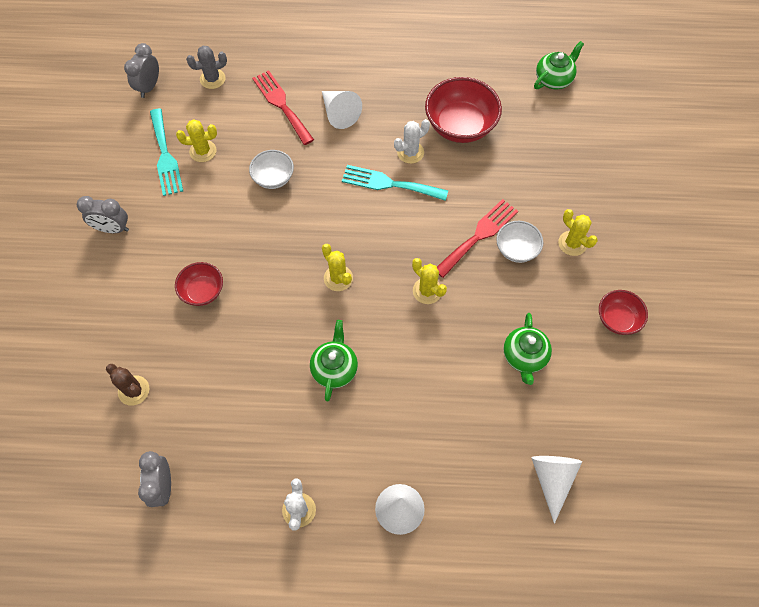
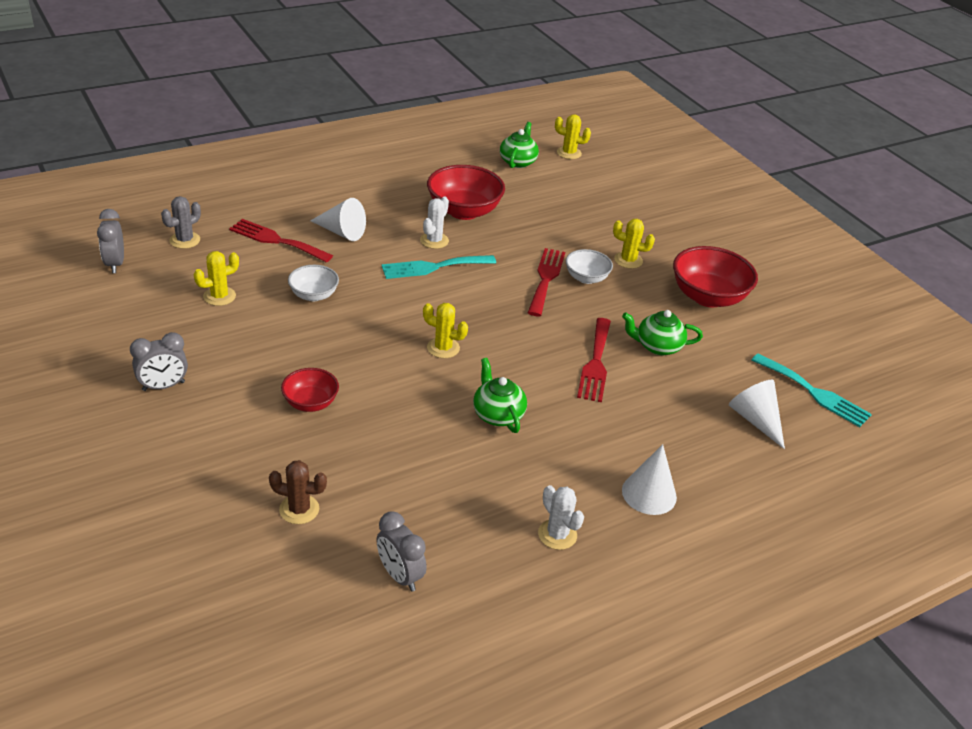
camera: 35 degrees left, 25 degrees down
turquoise fork [150,109,183,196] -> turquoise fork moved to [752,353,872,427]
yellow cactus [412,258,447,304] -> yellow cactus moved to [555,114,591,159]
green teapot [503,313,552,385] -> green teapot turned 120 degrees clockwise [622,310,703,355]
red bowl [599,290,648,335] -> red bowl [673,246,758,307], size x1.75
none -> red fork [577,318,611,402]

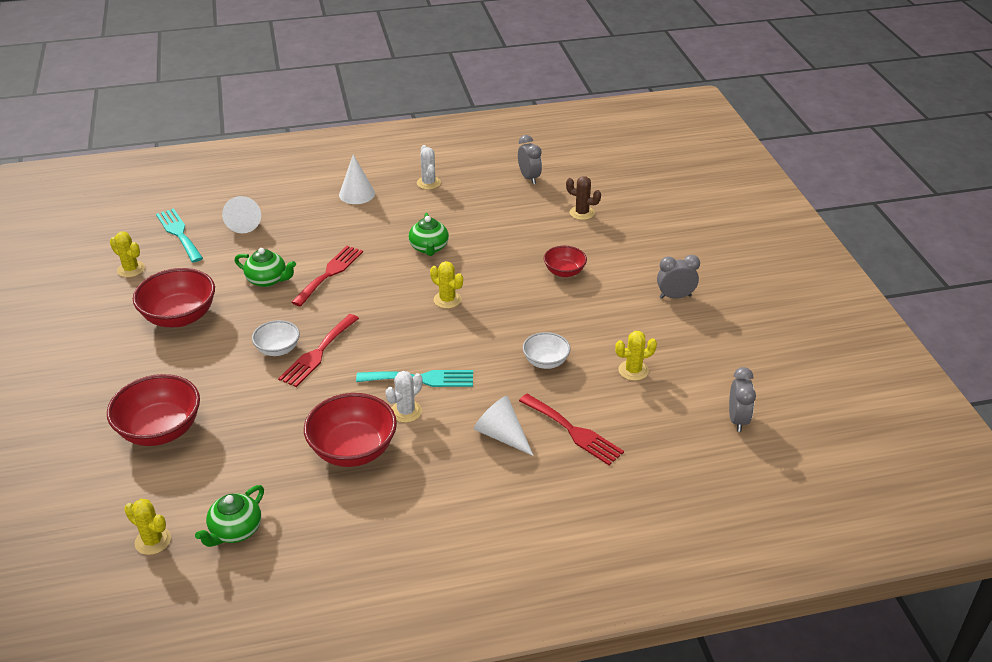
camera: 160 degrees left, 0 degrees up
grey cactus [161,196,201,249] -> none
yellow cactus [613,219,655,269] -> yellow cactus moved to [110,231,145,277]
none -> red bowl [107,374,200,446]

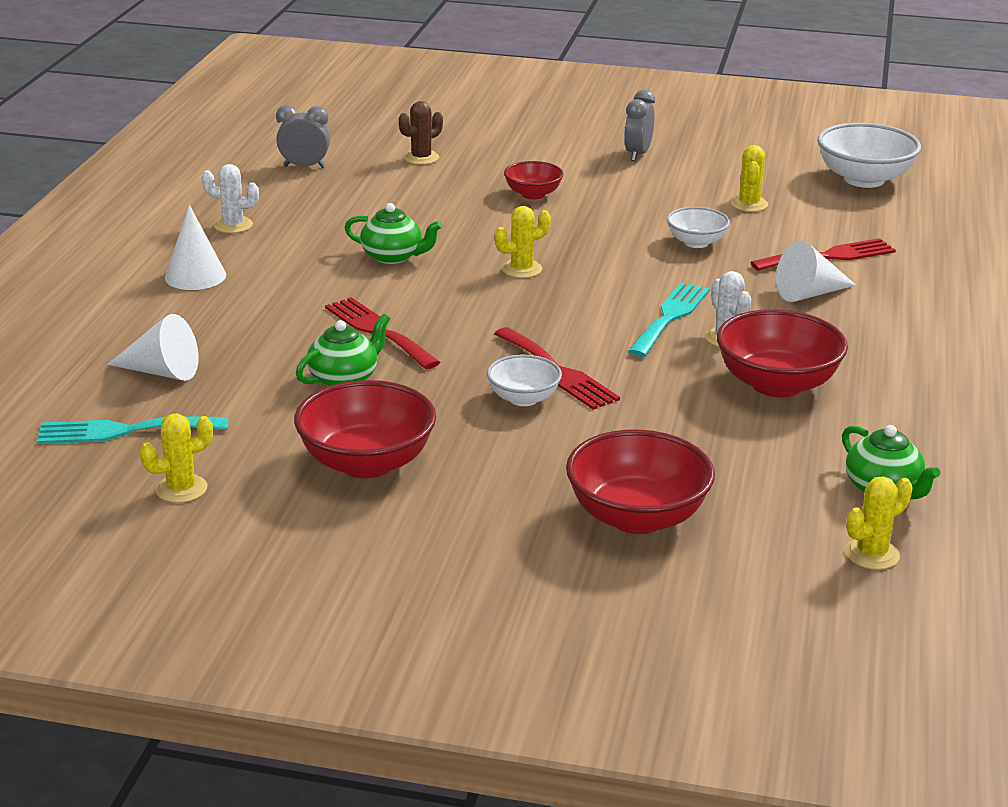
camera: 65 degrees left, 10 degrees down
grey clock [729,367,756,432] -> white bowl [817,123,921,188]

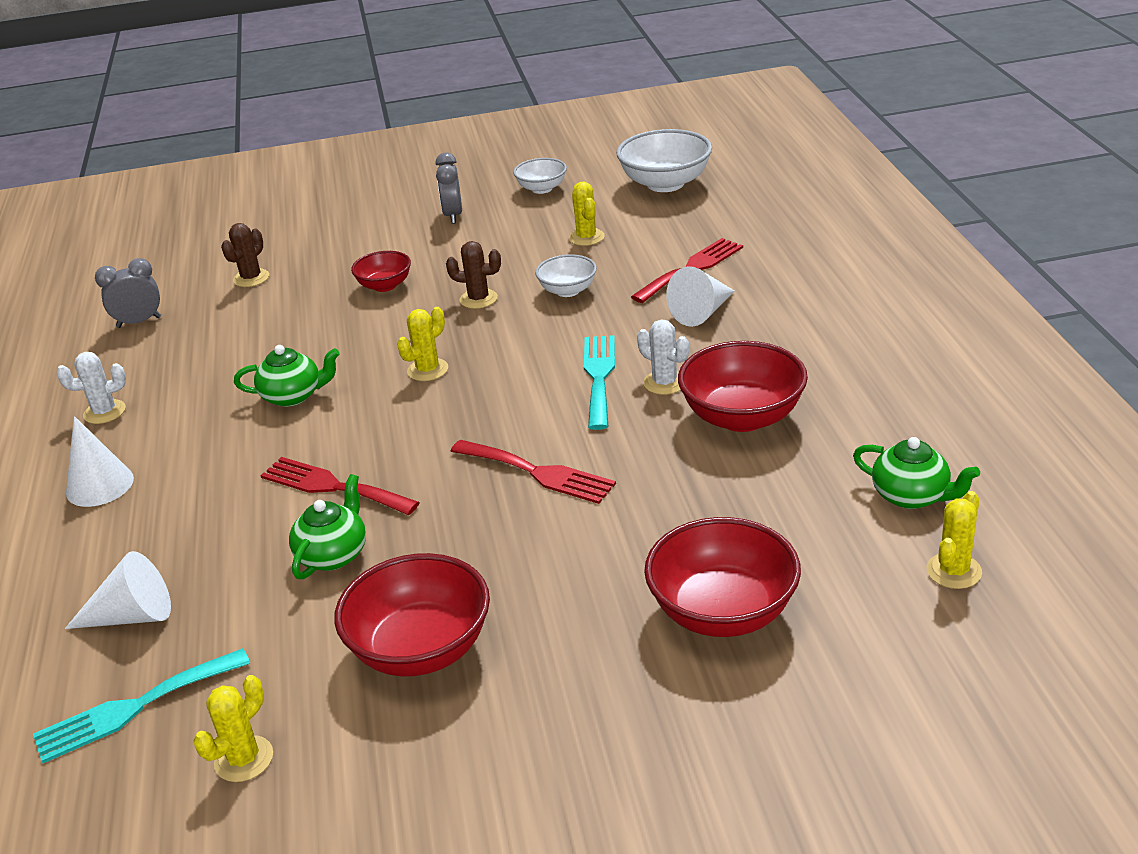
camera: 20 degrees left, 5 degrees up
white bowl [487,355,562,406] -> white bowl moved to [513,158,567,194]
none -> brown cactus [446,241,501,309]

